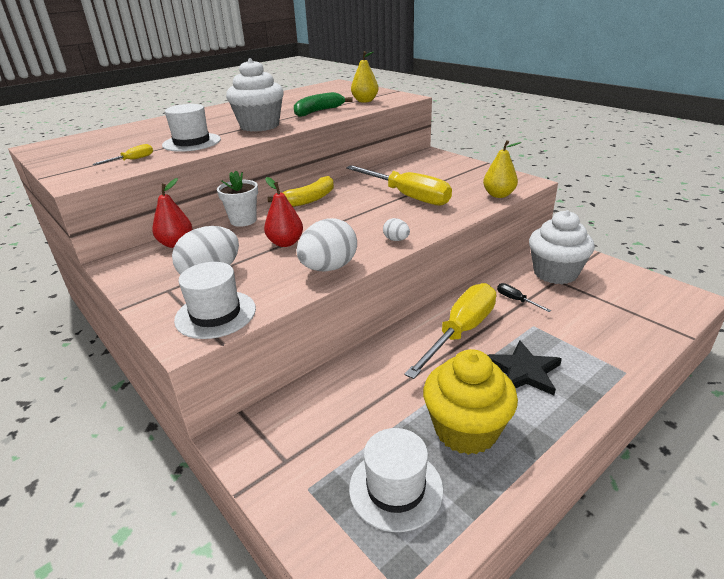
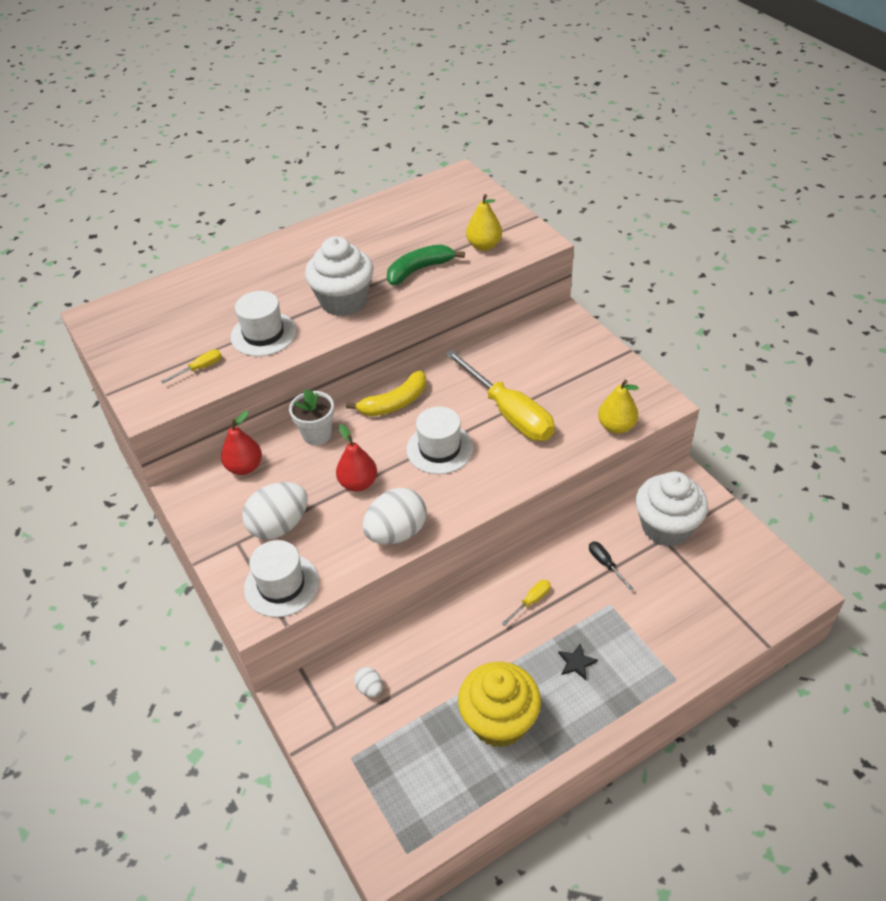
camera: 10 degrees right, 15 degrees up
white hat [349,428,444,532] -> white hat moved to [406,407,474,474]
white egg [383,218,410,241] -> white egg moved to [354,667,383,697]
yellow screwdriver [404,283,496,379] -> yellow screwdriver [501,580,551,626], size x0.41
black star [488,340,562,395] -> black star [558,643,598,680], size x0.53

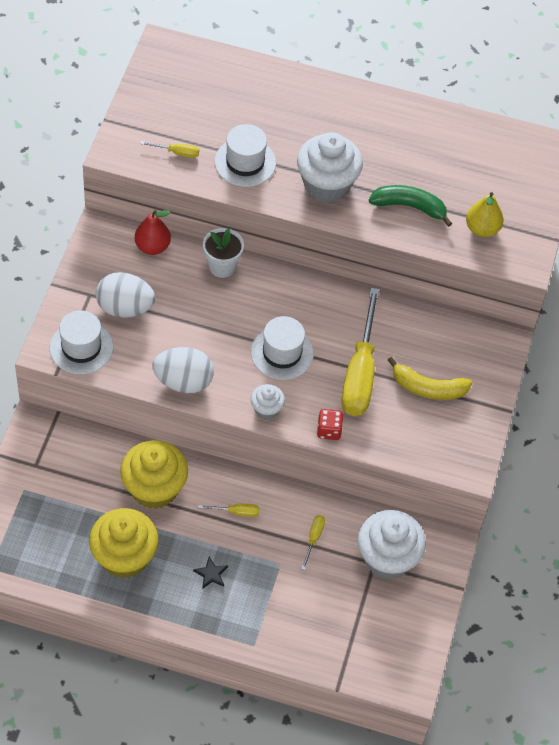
camera: 40 degrees right, 10 degrees up
red pear [336,424,377,491] -> none
yellow banana [346,371,426,416] -> yellow banana moved to [388,357,472,400]
white egg [354,667,383,697] -> none
black screwdriver [589,541,634,591] -> yellow screwdriver [301,515,325,570]
yellow pear [598,380,639,434] -> none
none -> yellow cupcake [120,440,188,509]
none -> white cupcake [251,384,285,419]
none -> red dice [317,409,343,440]

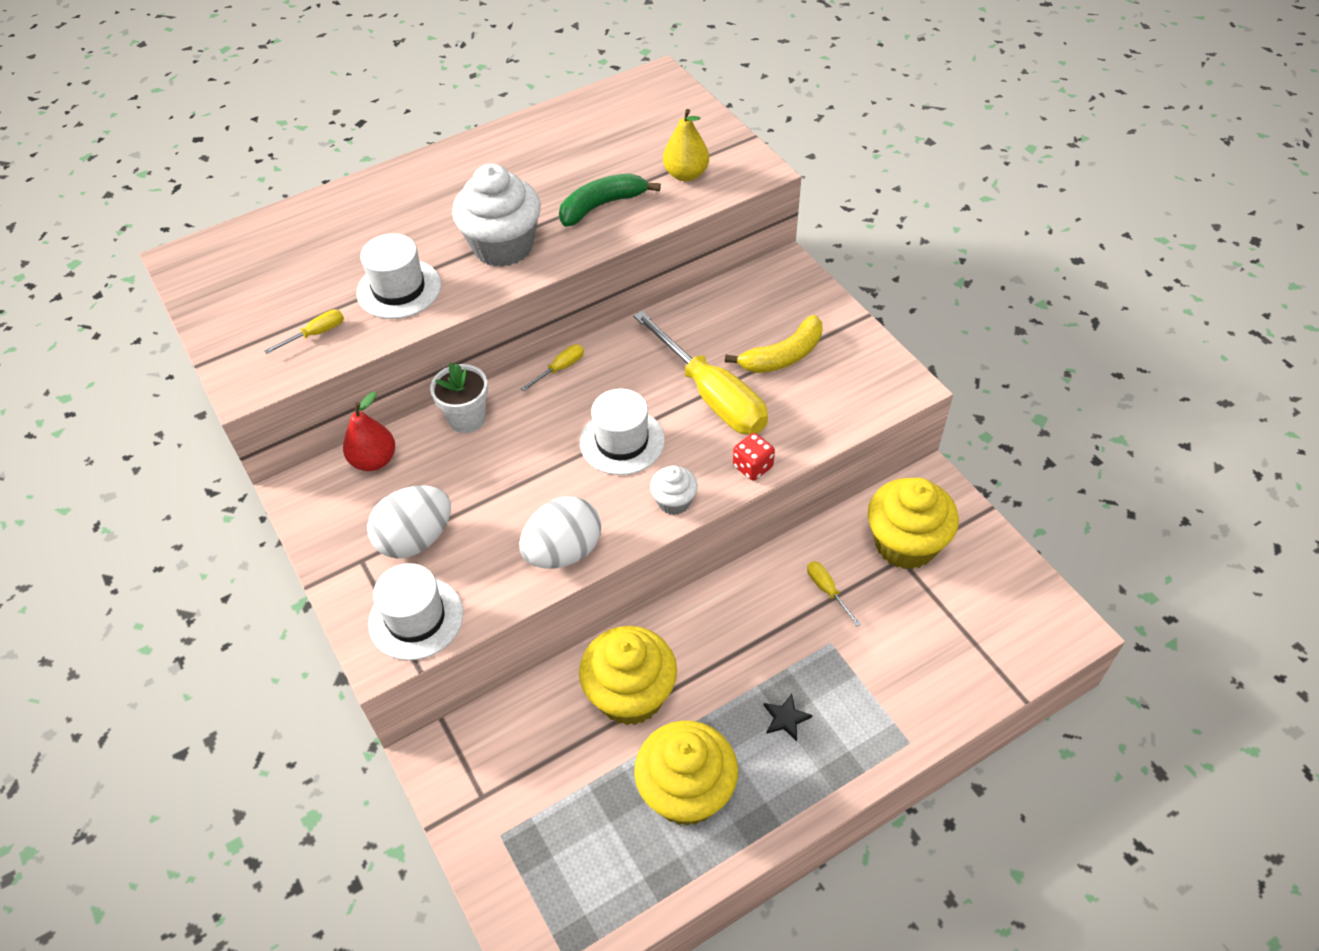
camera: 40 degrees left, 5 degrees down
yellow screwdriver [198,504,260,517] -> yellow screwdriver moved to [521,344,584,391]
white cupcake [358,510,426,579] -> yellow cupcake [868,478,959,569]

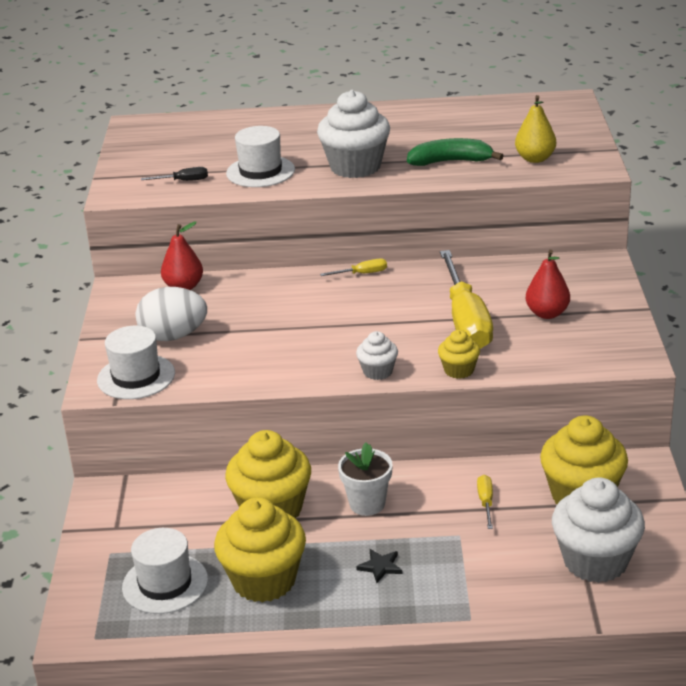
camera: 30 degrees right, 20 degrees down
yellow screwdriver [264,309,344,354] -> black screwdriver [141,167,208,181]
white flower pot [430,362,488,433] -> white flower pot moved to [338,442,392,516]
white egg [519,497,601,569] -> none
white hat [580,388,665,475] -> white hat moved to [122,528,208,614]
yellow banana [725,315,823,373] -> red pear [526,250,570,319]
red dice [733,433,775,481] -> yellow cupcake [438,330,480,379]
none -> white cupcake [552,477,645,583]

